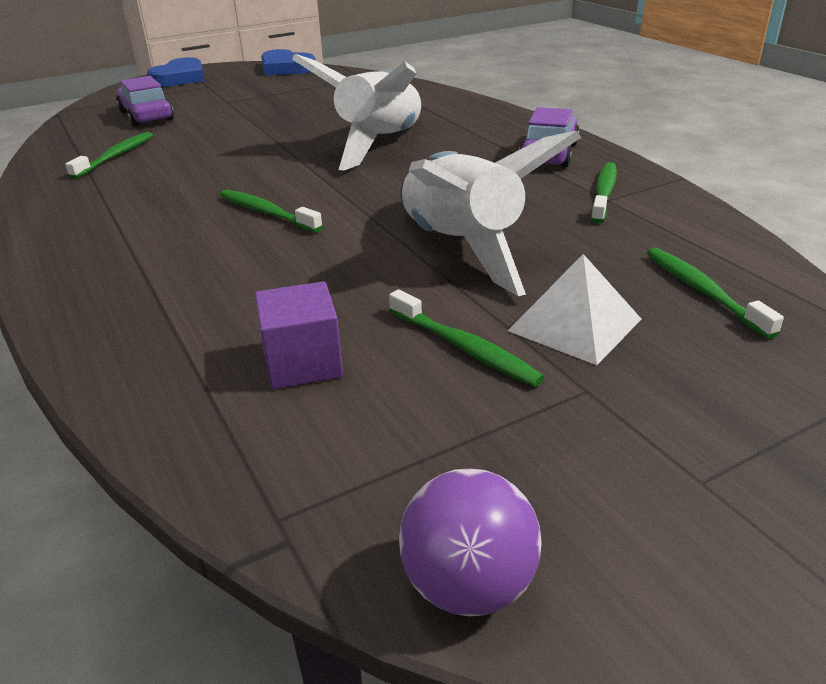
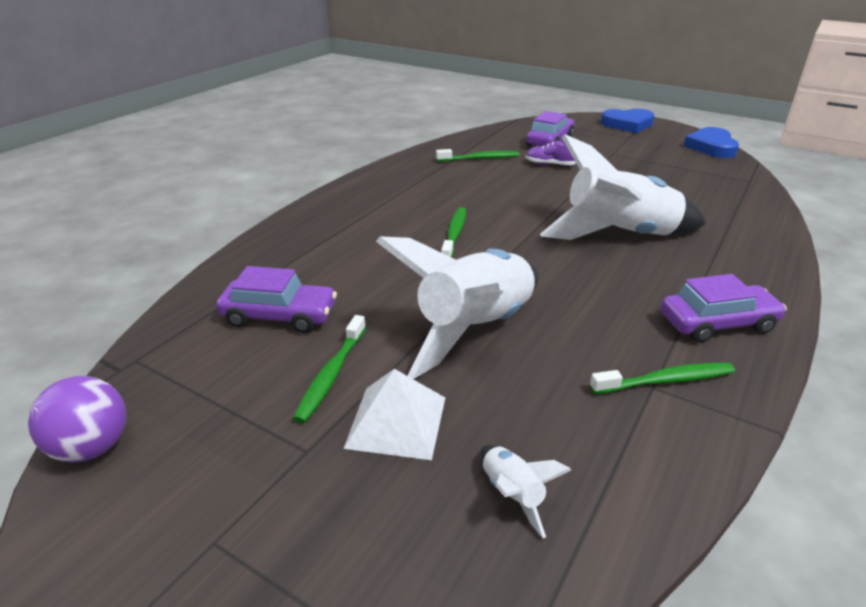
camera: 60 degrees right, 0 degrees up
purple cube [255,281,343,389] -> purple car [216,266,337,333]
green toothbrush [647,247,784,339] -> white rocket [480,445,571,538]
none -> purple shoe [526,141,576,165]

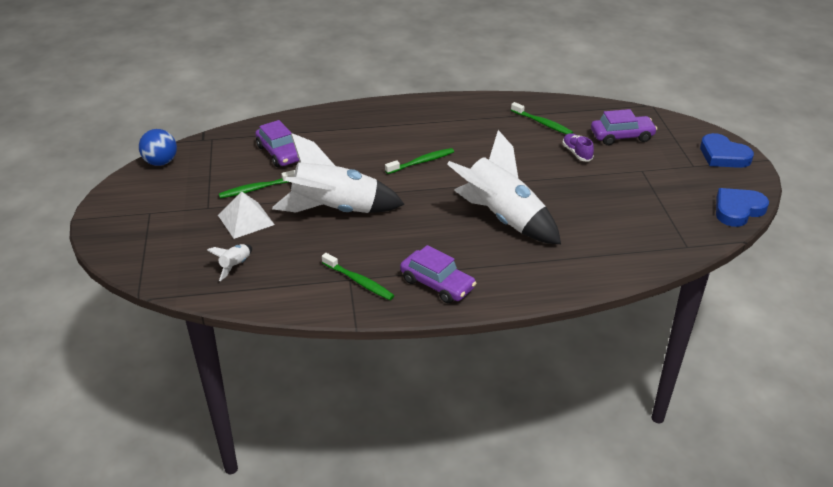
camera: 50 degrees right, 5 degrees up
purple ball [28,376,126,462] -> blue ball [139,129,177,166]

